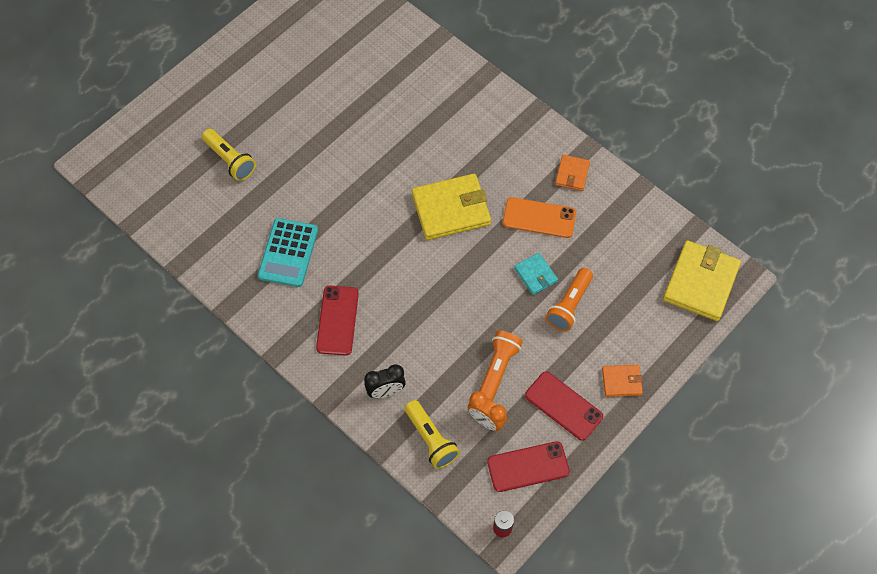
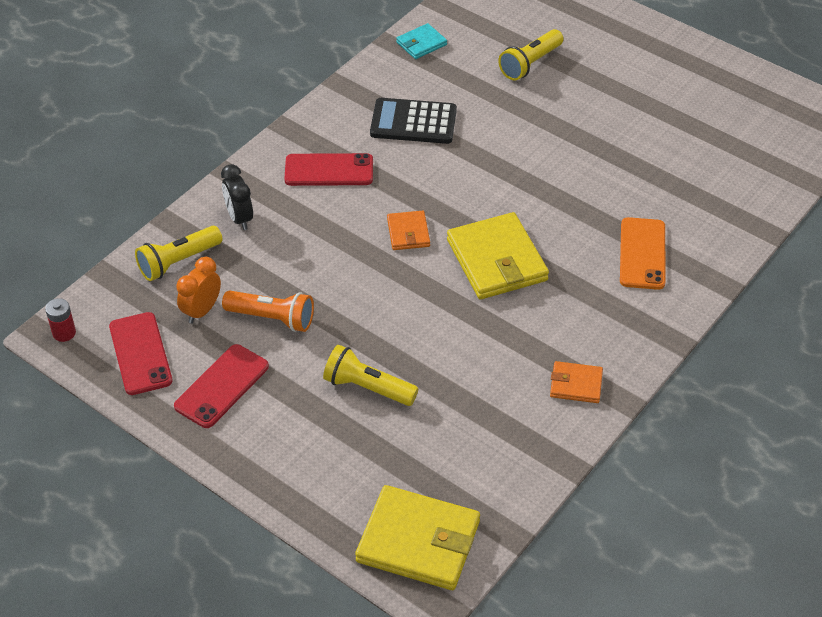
camera: 85 degrees right, 15 degrees down
turquoise calculator [258,218,318,287] -> black calculator [370,98,457,144]
orange phone [503,197,576,238] -> orange phone moved to [620,217,666,290]
turquoise wallet [514,253,558,295] -> turquoise wallet moved to [396,23,447,59]
orange flashlight [545,268,593,331] -> yellow flashlight [323,345,418,406]
orange wallet [602,365,643,397] -> orange wallet moved to [387,211,430,250]

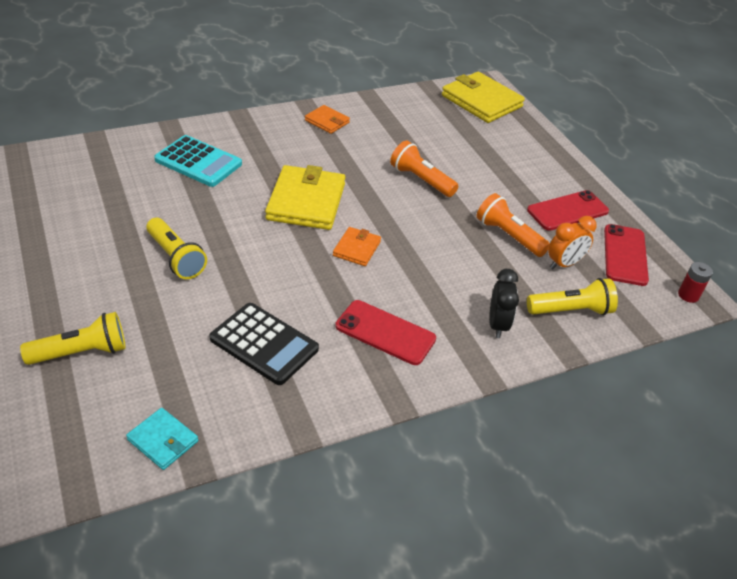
camera: 155 degrees left, 5 degrees down
yellow flashlight [323,345,418,406] -> yellow flashlight moved to [146,218,207,279]
turquoise wallet [396,23,447,59] -> turquoise wallet turned 45 degrees clockwise [126,408,198,470]
orange phone [620,217,666,290] -> turquoise calculator [154,135,242,187]
none -> orange flashlight [390,141,458,197]

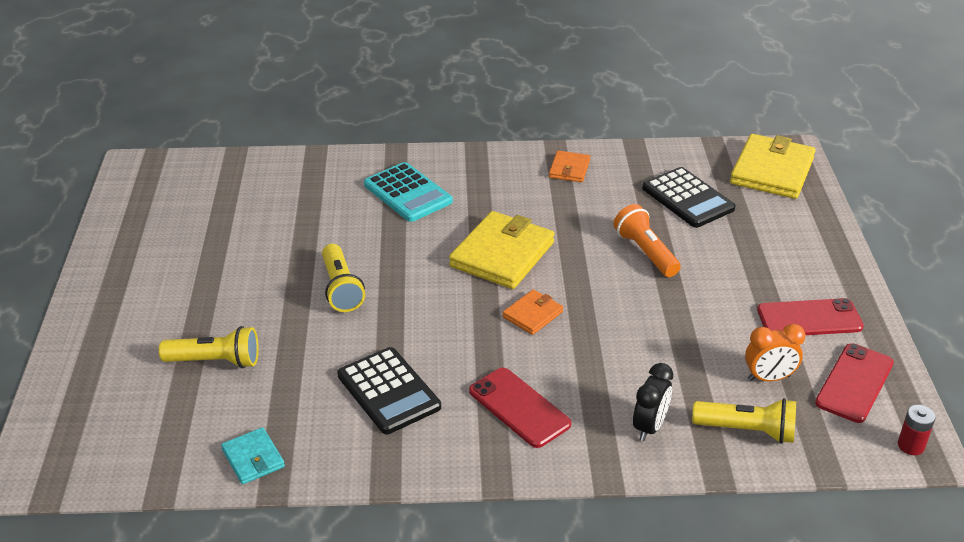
camera: 25 degrees right, 5 degrees down
orange wallet [305,105,350,134] -> orange wallet turned 45 degrees clockwise [549,151,590,182]
yellow wallet [442,72,525,123] -> yellow wallet turned 45 degrees clockwise [730,134,816,199]
orange flashlight [476,193,550,257] -> none
none -> black calculator [642,167,736,228]

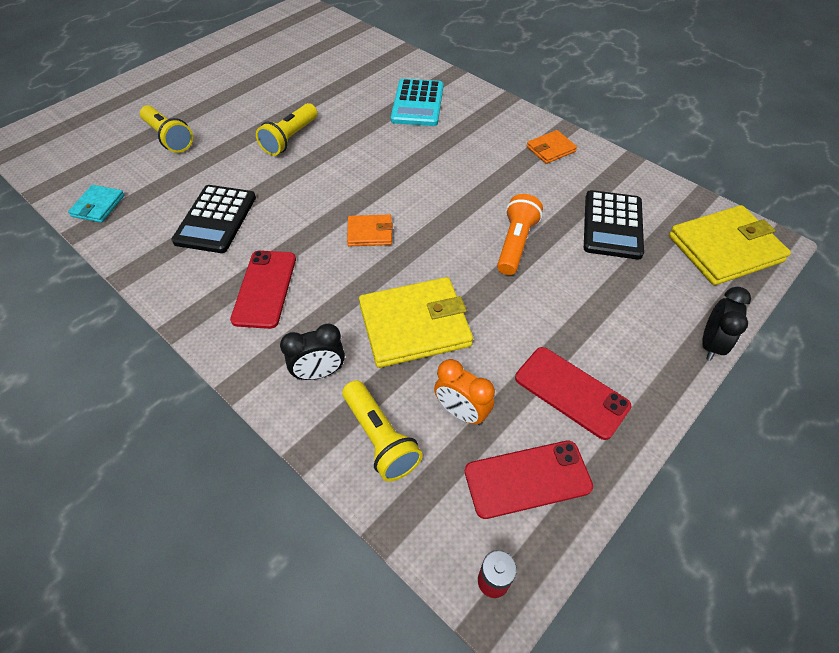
camera: 45 degrees right, 15 degrees up
yellow wallet [449,211,555,289] -> yellow wallet moved to [359,277,473,368]
none -> black clock [702,287,751,361]

